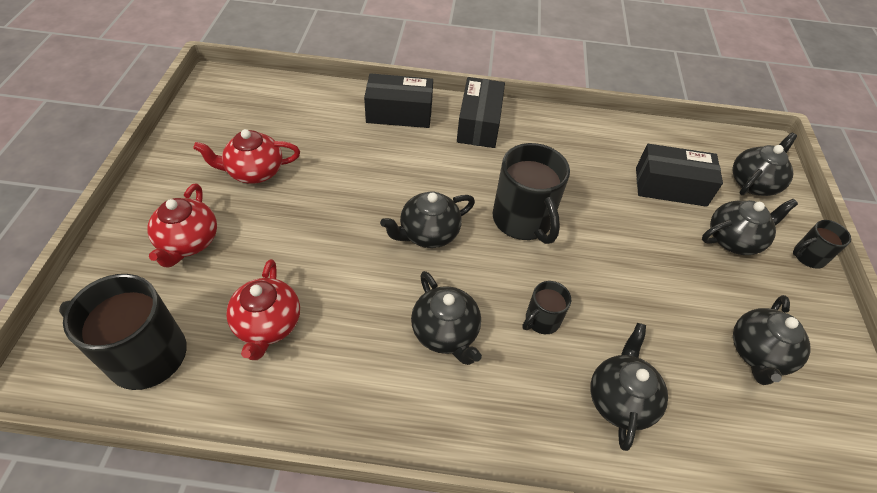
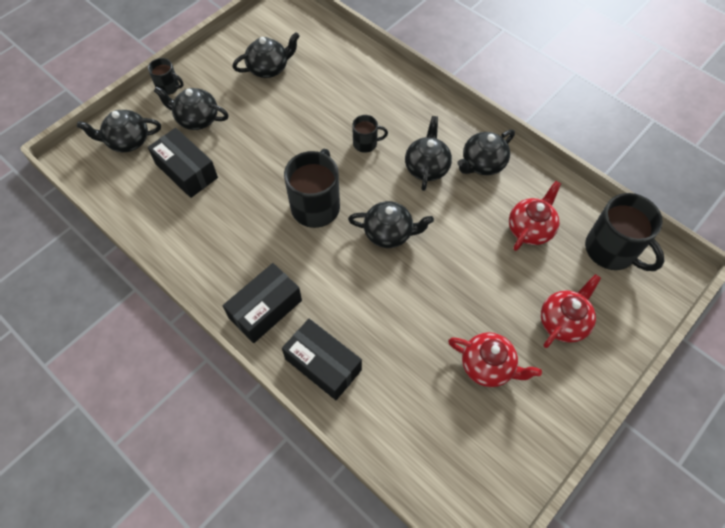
camera: 140 degrees left, 10 degrees up
black teapot [590,323,668,451] -> black teapot moved to [457,130,515,175]

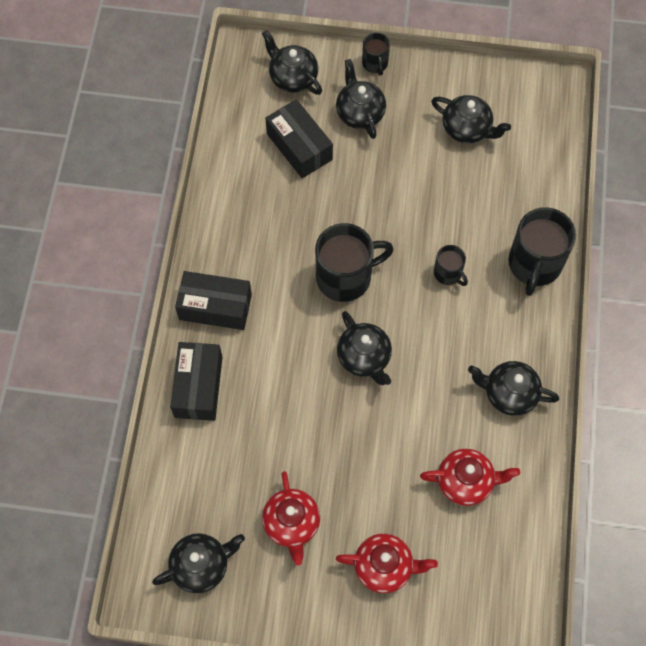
camera: 55 degrees right, 5 degrees up
black box [148,128,218,198] -> black box turned 45 degrees counterclockwise [265,99,333,178]
black teapot [405,116,452,191] -> black teapot moved to [152,533,245,593]
black mug [585,193,664,271] -> black mug moved to [508,207,576,296]

